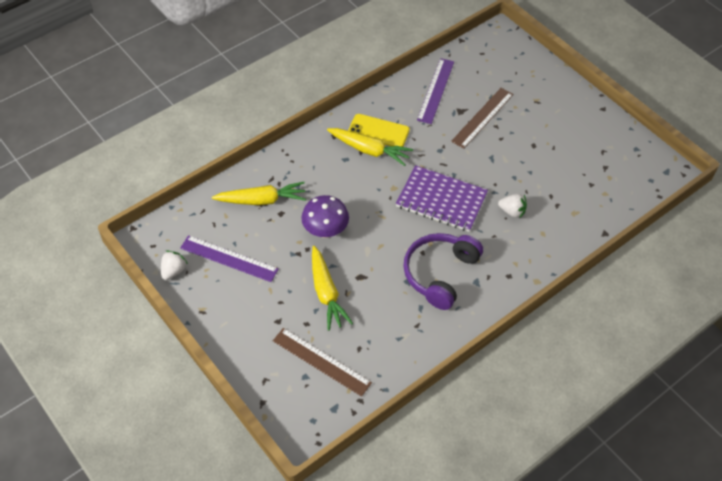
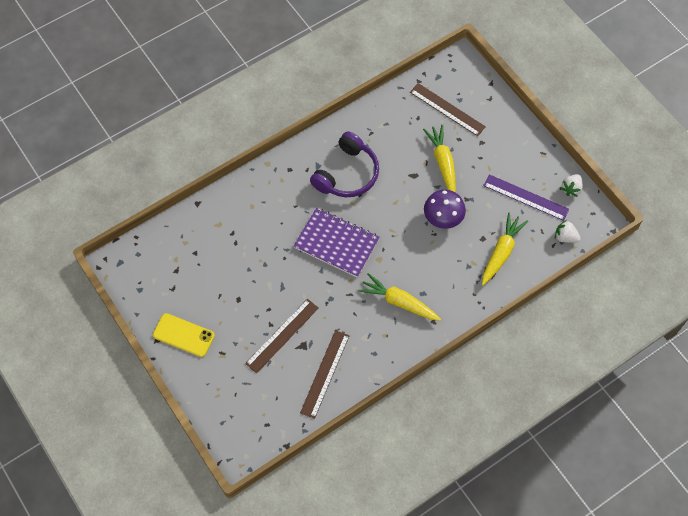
camera: 175 degrees left, 10 degrees up
yellow carrot [212,182,306,205] -> yellow carrot turned 120 degrees clockwise [482,213,528,285]
yellow phone [348,114,410,147] -> yellow phone moved to [153,313,215,357]
purple ruler [417,58,454,124] -> brown ruler [300,330,350,419]
white strawberry [498,194,527,219] -> white strawberry moved to [555,220,581,243]

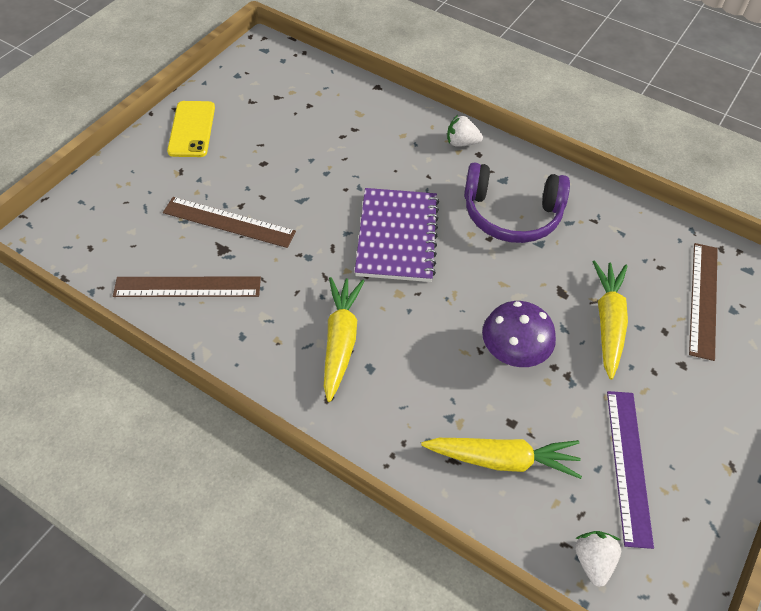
camera: 65 degrees right, 10 degrees down
yellow carrot [423,125,456,192] -> yellow carrot turned 45 degrees counterclockwise [592,260,628,380]
white strawberry [561,174,583,197] -> white strawberry moved to [447,115,483,147]

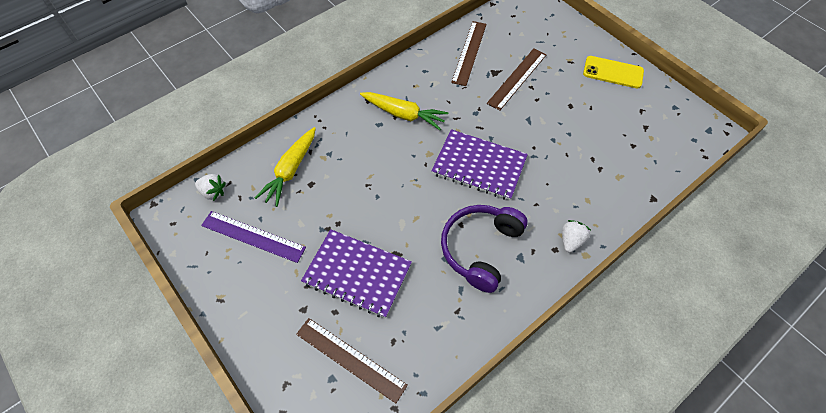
camera: 110 degrees right, 5 degrees up
purple mushroom [482,301,556,367] -> none
yellow carrot [592,260,628,380] -> purple notebook [301,229,412,318]

